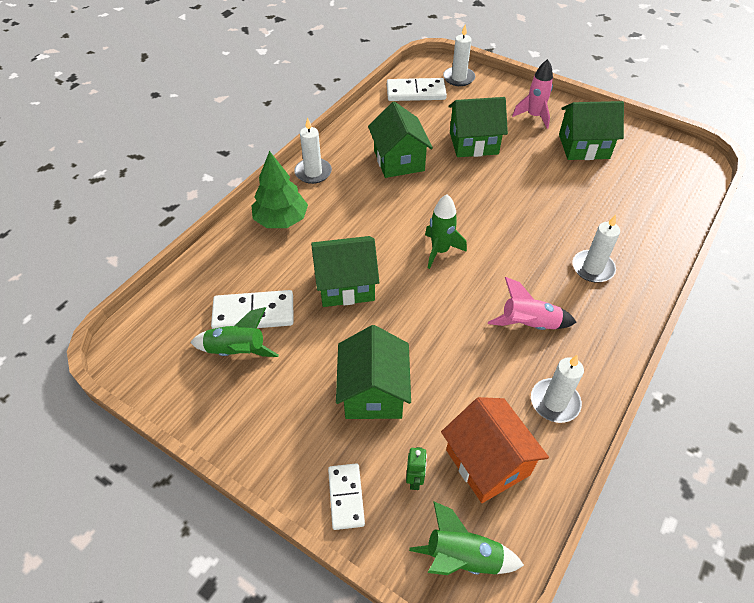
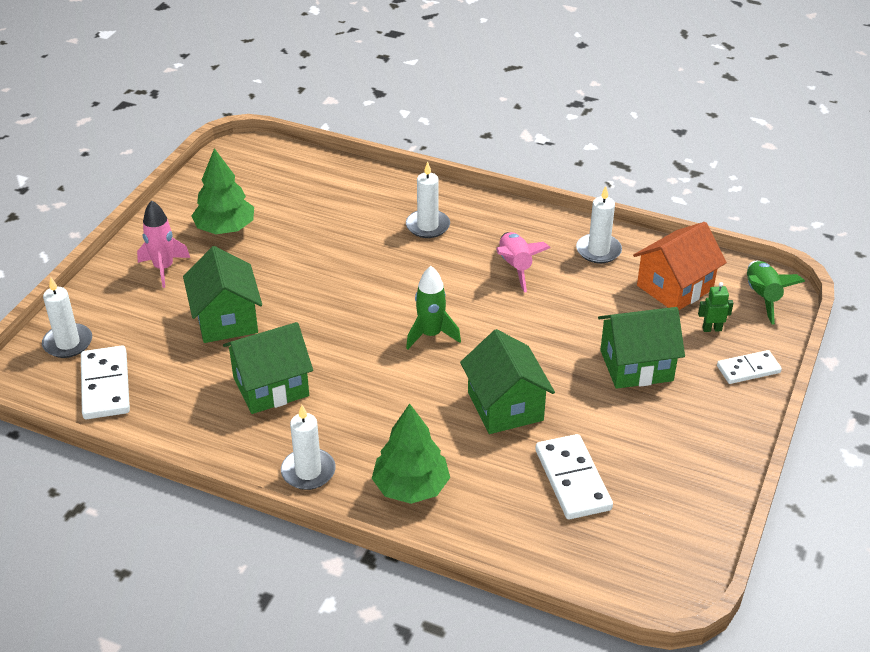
camera: 100 degrees left, 10 degrees down
green rocket [190,307,279,357] -> none
green house [559,101,624,160] -> green tree [191,148,254,234]

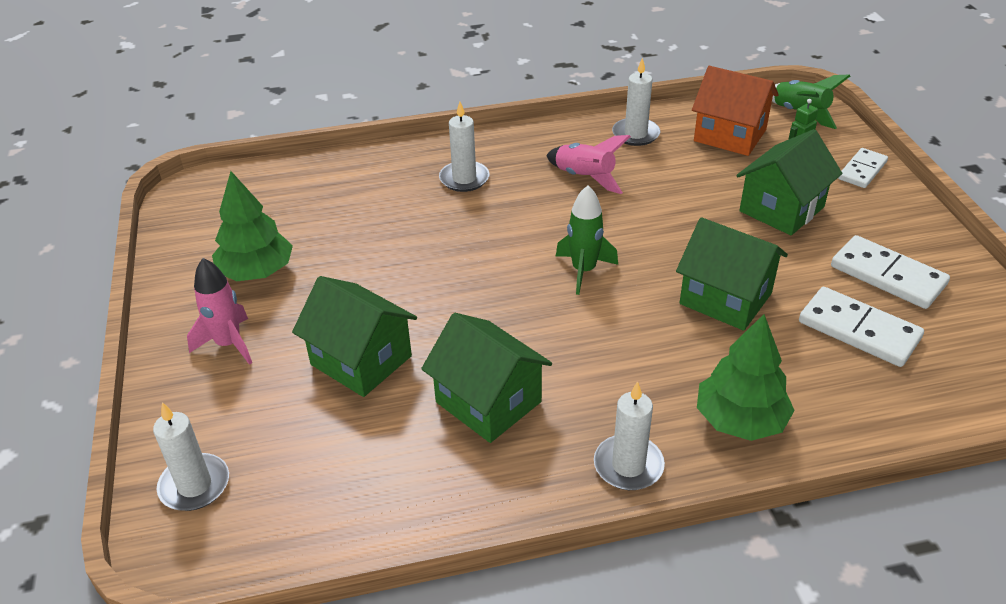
camera: 35 degrees left, 0 degrees up
white domino [81,346,130,419] -> white domino moved to [831,235,950,309]
green house [223,322,313,414] -> green house turned 75 degrees counterclockwise [421,313,552,443]
orange house [633,222,727,310] -> orange house turned 75 degrees counterclockwise [692,66,779,156]

